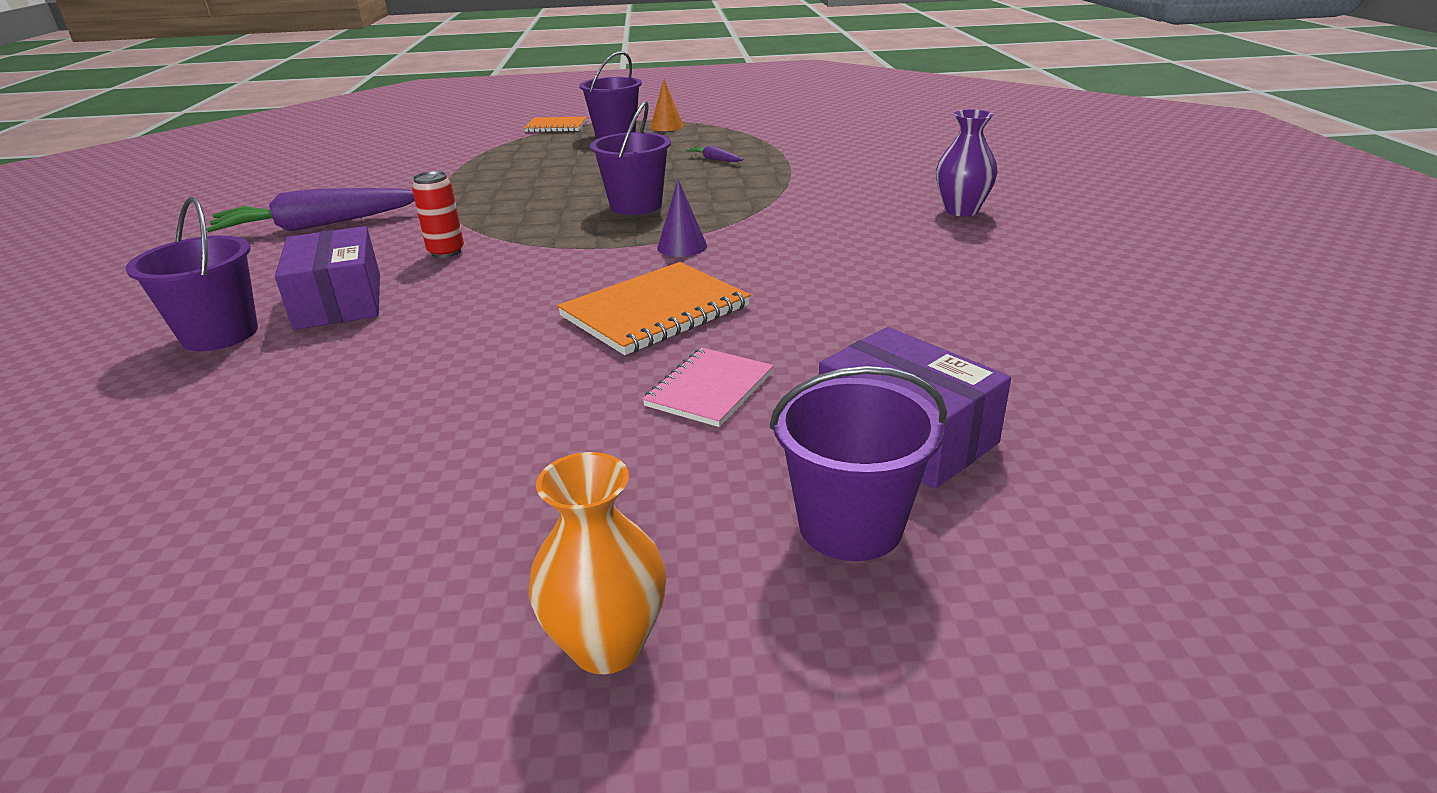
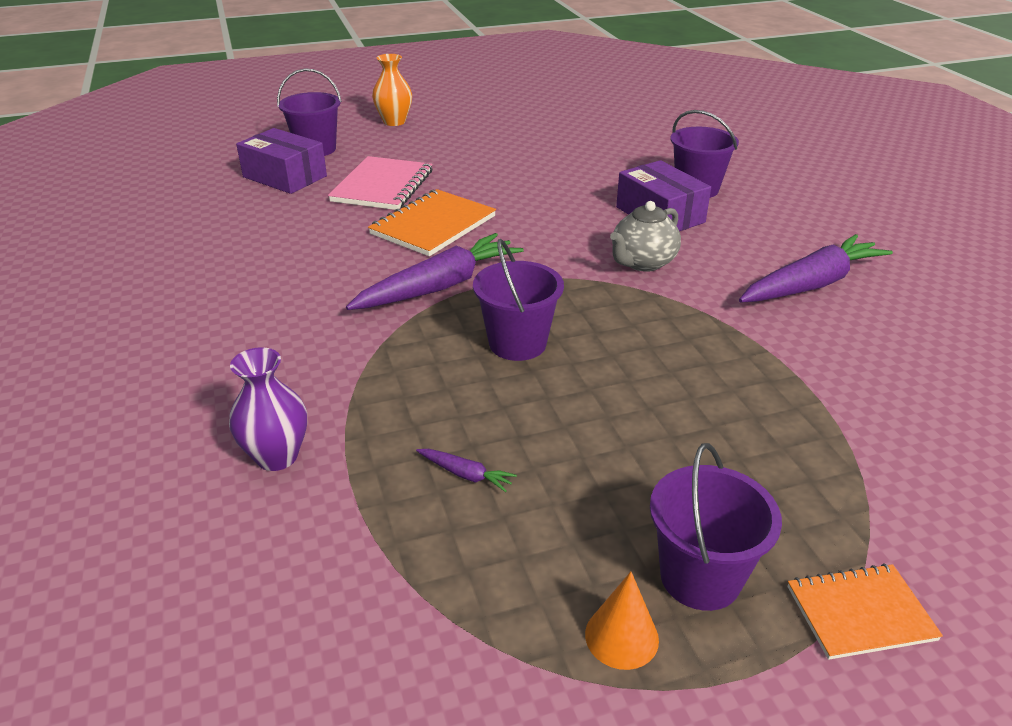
camera: 165 degrees right, 5 degrees up
red can [412,171,464,258] -> grey teapot [610,201,681,272]
pink notebook [642,348,774,427] -> pink notebook [328,156,433,210], size x1.60
purple cone [657,179,707,257] -> purple carrot [346,233,524,310]
purple vase [936,109,998,216] -> purple vase moved to [229,347,307,471]

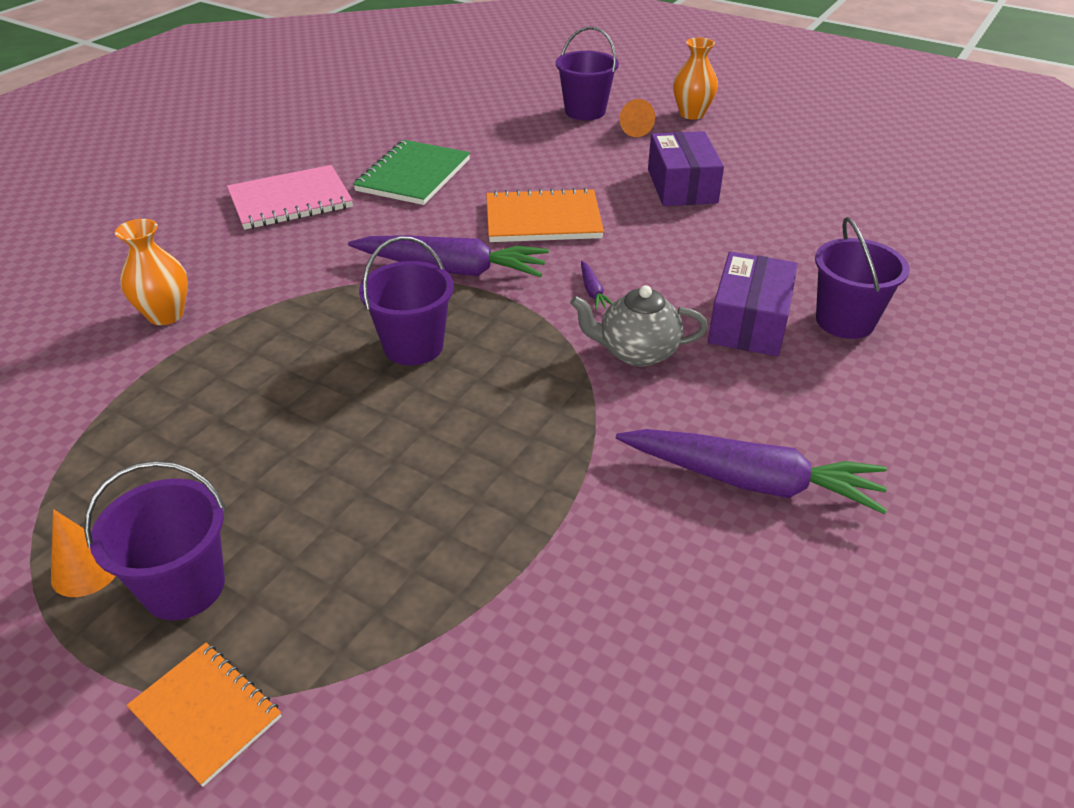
camera: 50 degrees right, 5 degrees up
purple vase [229,347,307,471] -> orange vase [115,219,188,325]
purple box [236,128,327,194] -> purple box moved to [648,131,724,206]
pink notebook [328,156,433,210] -> pink notebook moved to [227,165,353,230]
purple carrot [416,449,517,492] -> purple carrot moved to [581,261,613,310]
none -> green notebook [353,140,470,205]
none -> orange cone [620,99,655,137]

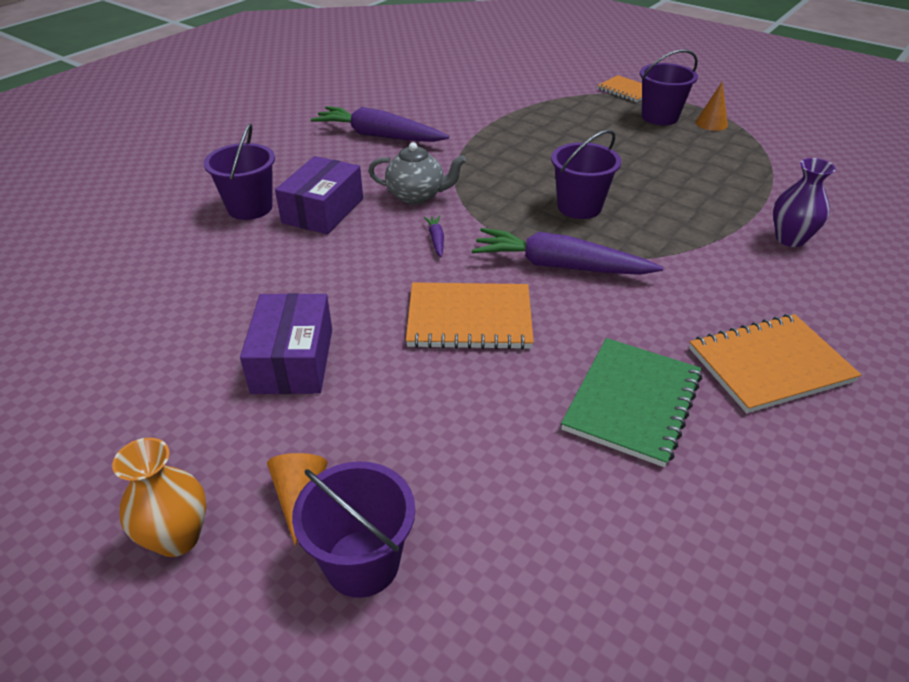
camera: 175 degrees left, 0 degrees up
orange vase [115,219,188,325] -> purple vase [773,158,836,247]
pink notebook [227,165,353,230] -> orange notebook [689,314,861,413]

